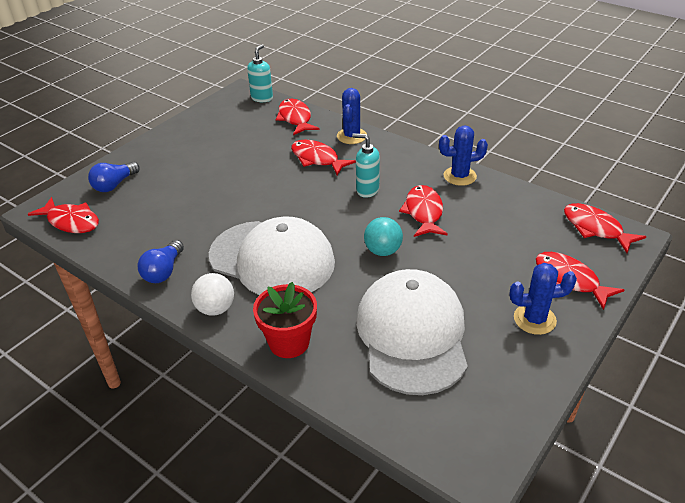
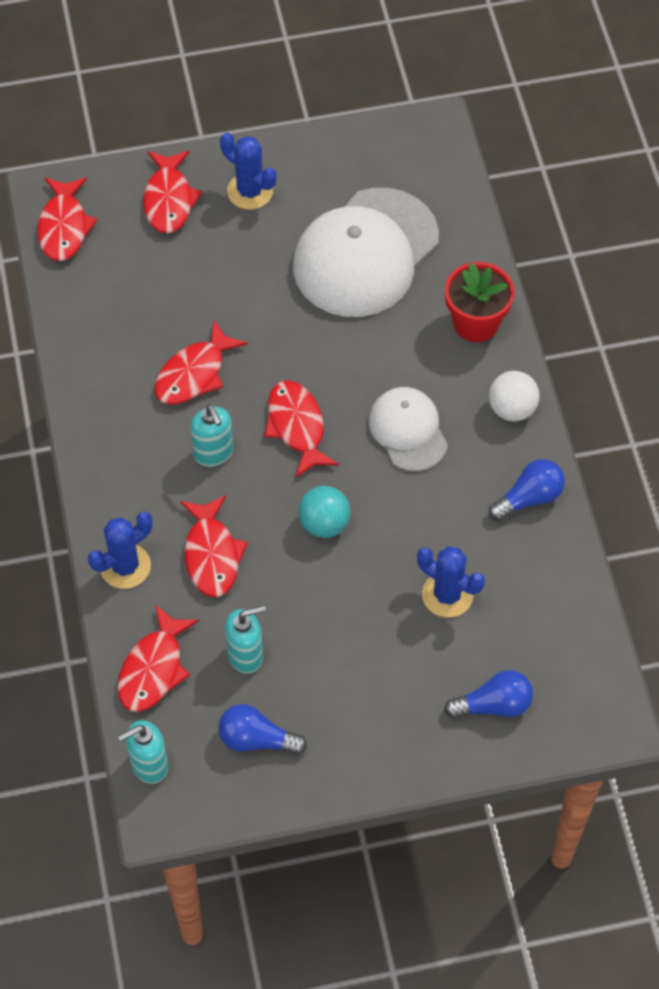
camera: 140 degrees left, 20 degrees up
red fish [28,197,99,233] -> red fish moved to [264,380,339,478]
white cap [209,217,335,295] -> white cap [369,387,448,472], size x0.55
turquoise ball [364,217,403,256] -> turquoise ball moved to [298,486,351,538]
blue cactus [439,125,488,186] -> blue cactus moved to [417,546,485,618]
none -> blue light bulb [218,704,307,755]
none -> turquoise soap dispenser [225,605,266,674]

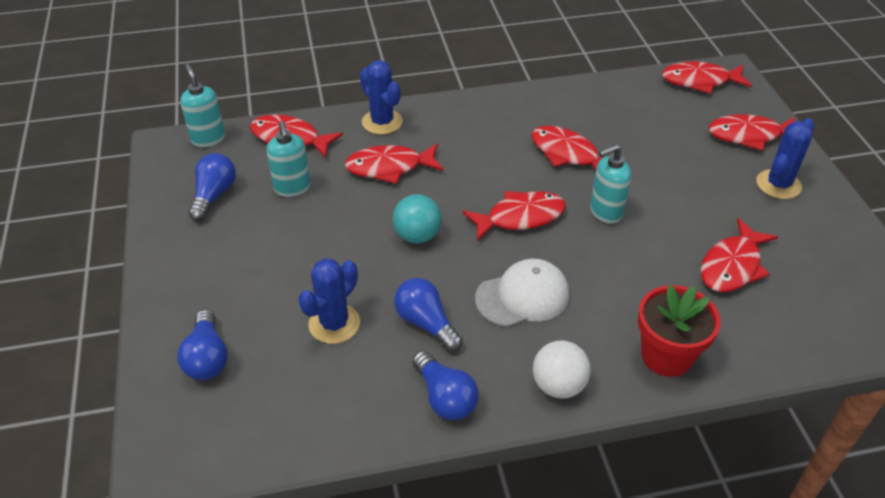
camera: 90 degrees right, 15 degrees down
turquoise soap dispenser [191,404,233,467] -> turquoise soap dispenser moved to [590,144,631,224]
white cap [293,188,439,317] -> red fish [701,218,778,292]
none -> blue light bulb [394,278,463,352]

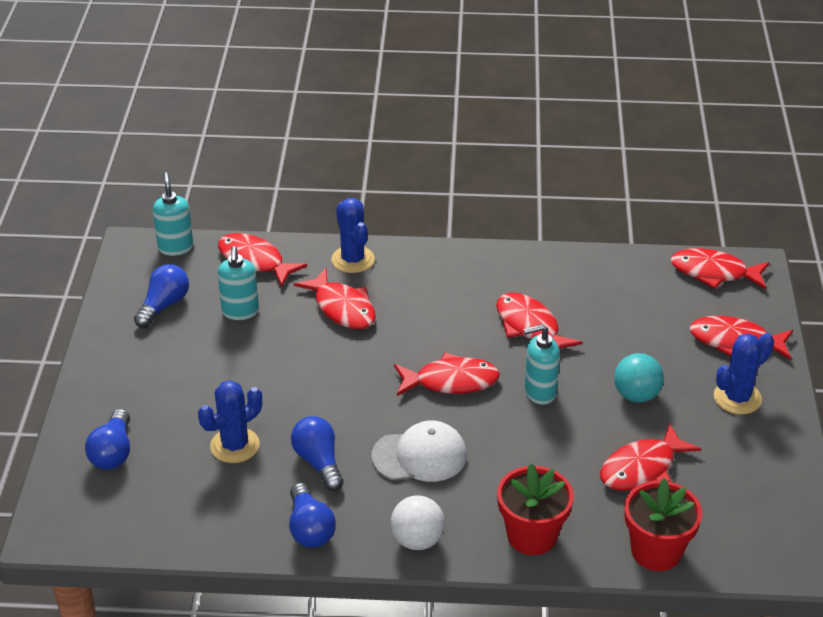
camera: 15 degrees right, 5 degrees down
red fish [345,144,444,184] -> red fish turned 135 degrees counterclockwise [294,268,376,329]
turquoise ball [393,194,442,243] -> turquoise ball moved to [614,353,664,402]
none -> red flower pot [624,478,702,571]

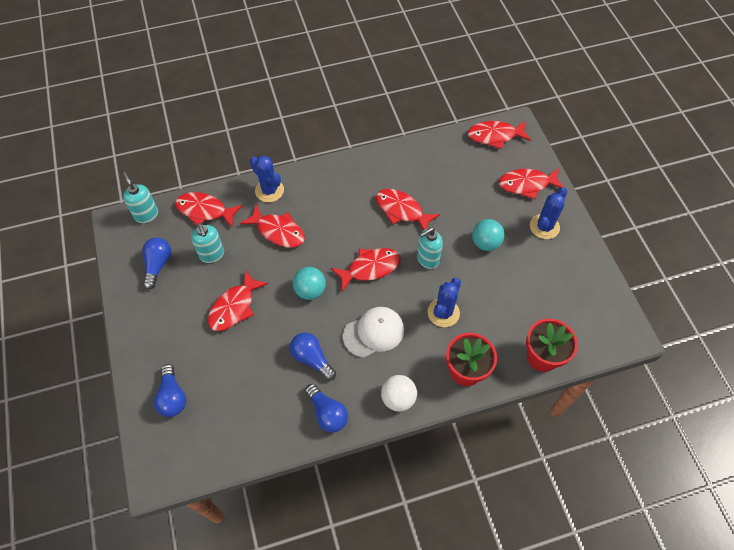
camera: 20 degrees left, 20 degrees up
blue cactus [198,380,262,463] -> blue cactus moved to [428,278,461,327]
red fish [600,423,701,491] -> red fish moved to [208,270,268,331]
none -> turquoise ball [293,267,326,300]

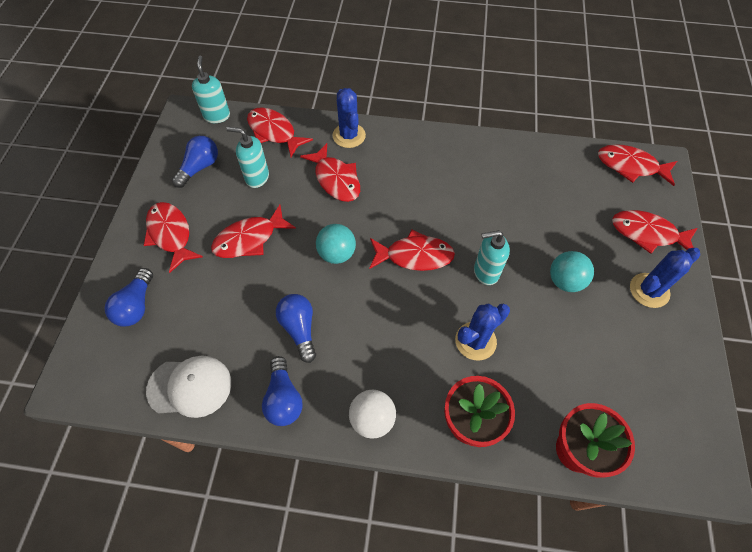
camera: 25 degrees right, 0 degrees up
turquoise soap dispenser [191,223,224,263] -> turquoise soap dispenser turned 105 degrees clockwise [226,127,269,188]
white cap [343,307,404,358] -> white cap moved to [146,356,231,418]
red fish [376,189,440,230] -> red fish moved to [144,202,203,273]

